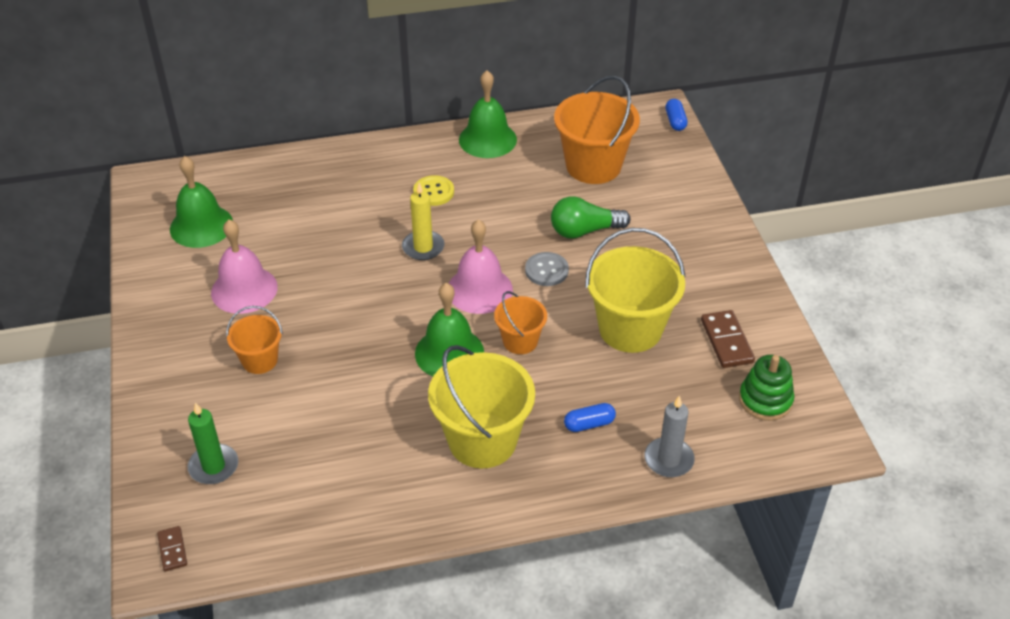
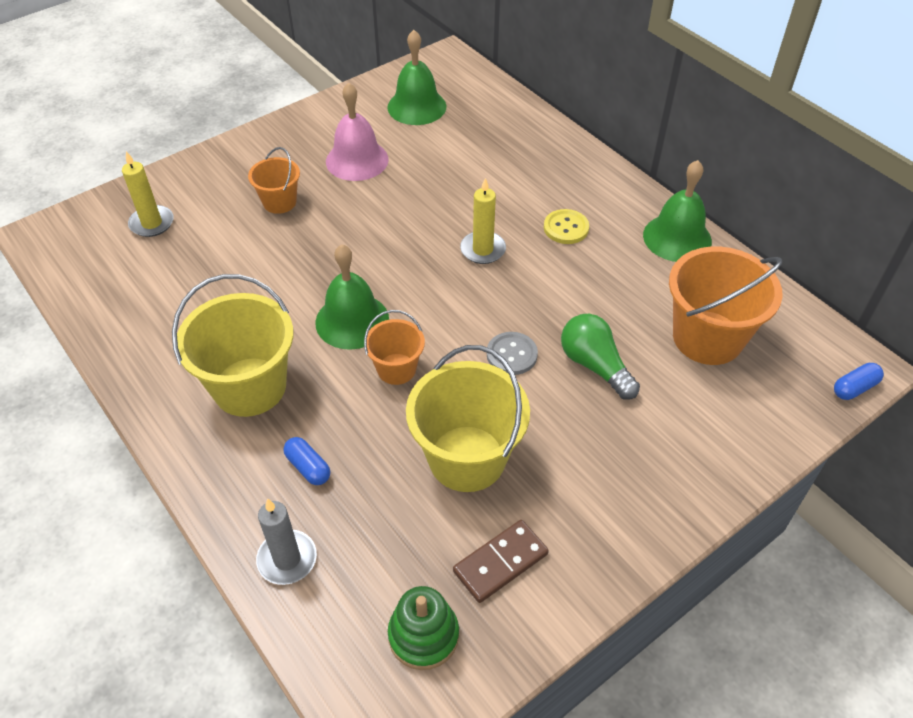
camera: 65 degrees right, 5 degrees up
brown domino [157,526,187,571] -> none
green candle [188,402,238,484] -> yellow candle [122,151,174,237]
pink bell [448,219,513,314] -> none

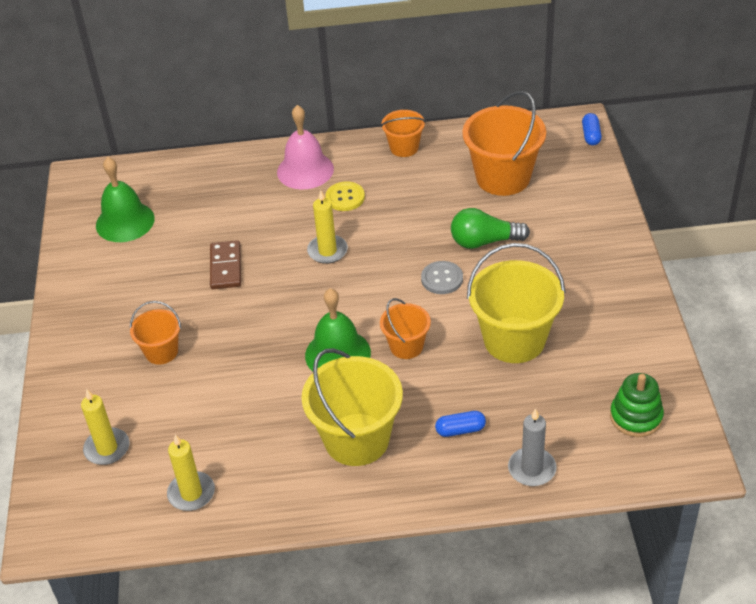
camera: 55 degrees left, 5 degrees down
pink bell [326,83,389,181] -> pink bell moved to [277,105,334,189]
brown domino [453,520,549,603] -> brown domino moved to [210,240,241,289]
green bell [643,160,712,262] -> orange bucket [381,110,426,157]
none -> yellow candle [167,434,215,511]

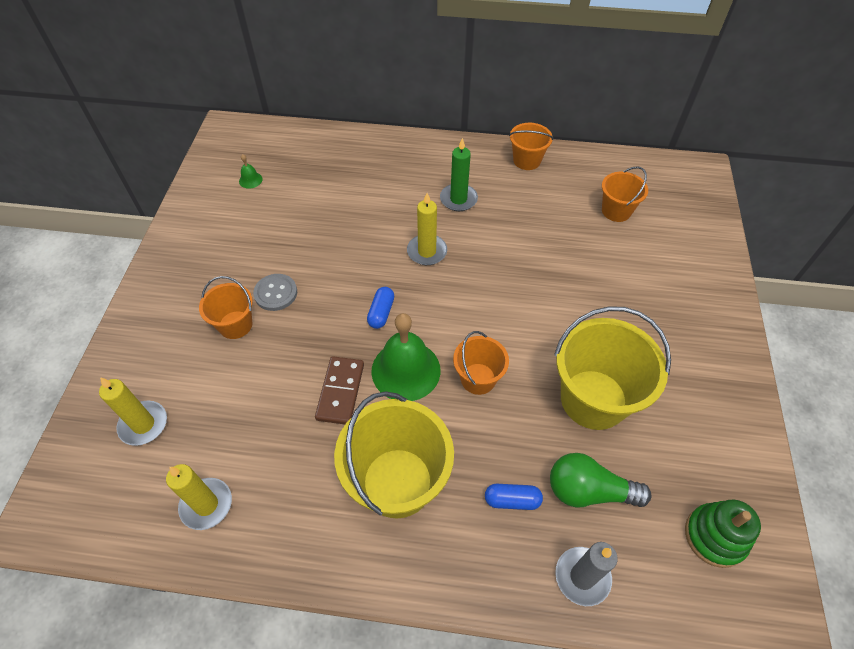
camera: 10 degrees right, 10 degrees up
green bell [96,157,155,242] -> green bell [239,154,263,189], size x0.42
brown domino [210,240,241,289] -> brown domino moved to [315,356,364,424]
pink bell [277,105,334,189] -> none
yellow button [325,181,365,211] -> green candle [440,138,478,211]
grey button [421,261,463,294] -> grey button moved to [253,274,297,311]
green light bulb [451,208,530,249] -> green light bulb moved to [550,453,651,507]
orange bucket [462,91,546,196] -> orange bucket [602,166,648,222], size x0.55
blue capsule [582,113,602,145] -> blue capsule moved to [367,287,394,329]

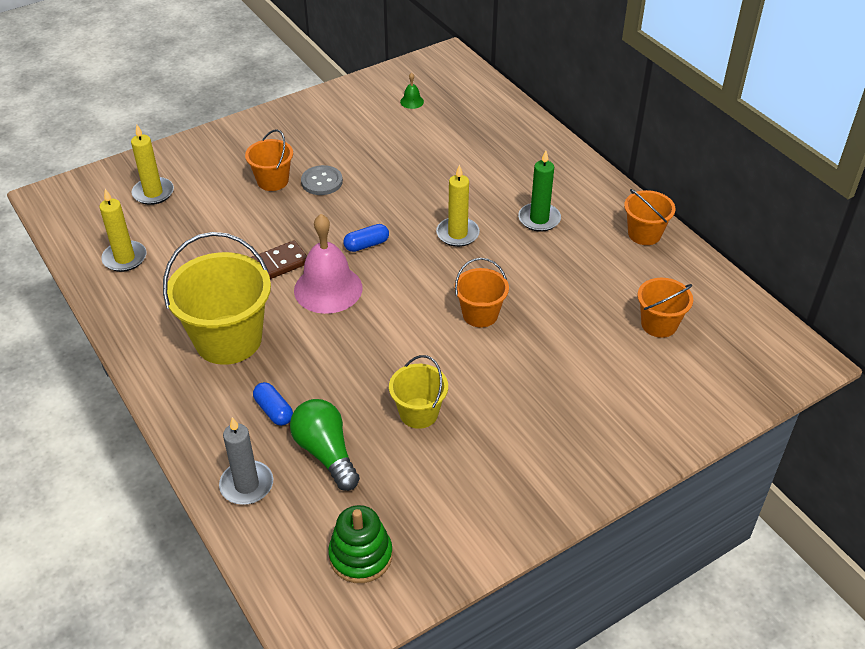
camera: 50 degrees right, 10 degrees down
green bell [372,313,441,401] -> pink bell [294,214,362,314]
orange bucket [453,331,509,395] -> orange bucket moved to [454,258,509,328]
yellow bucket [554,306,671,430] -> yellow bucket [389,355,448,429], size x0.55

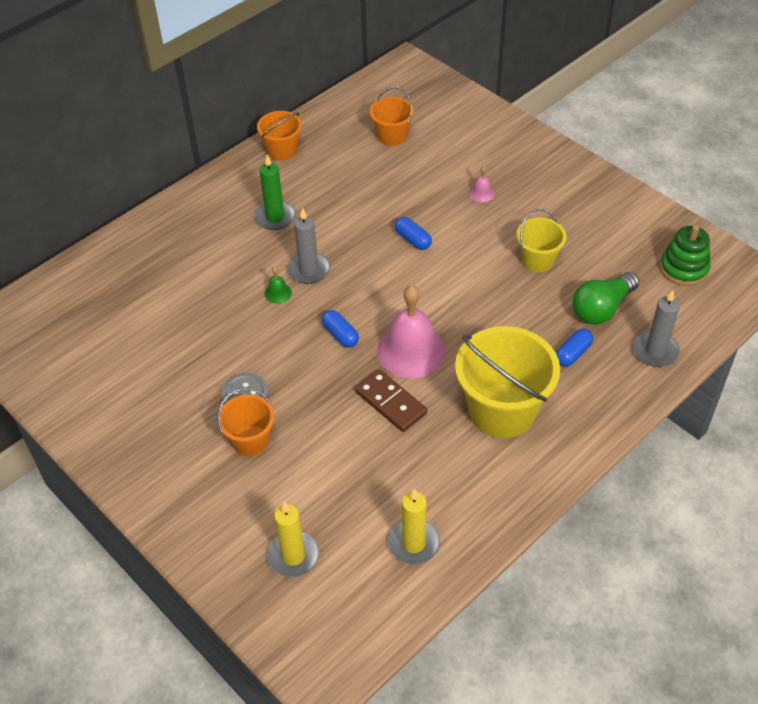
camera: 100 degrees left, 5 degrees up
green bell [400,73,424,109] -> green bell moved to [264,266,292,304]
yellow candle [436,164,480,247] -> grey candle [287,208,330,284]
orange bucket [454,258,509,328] -> blue capsule [395,217,432,250]
none -> pink bell [469,166,495,202]

